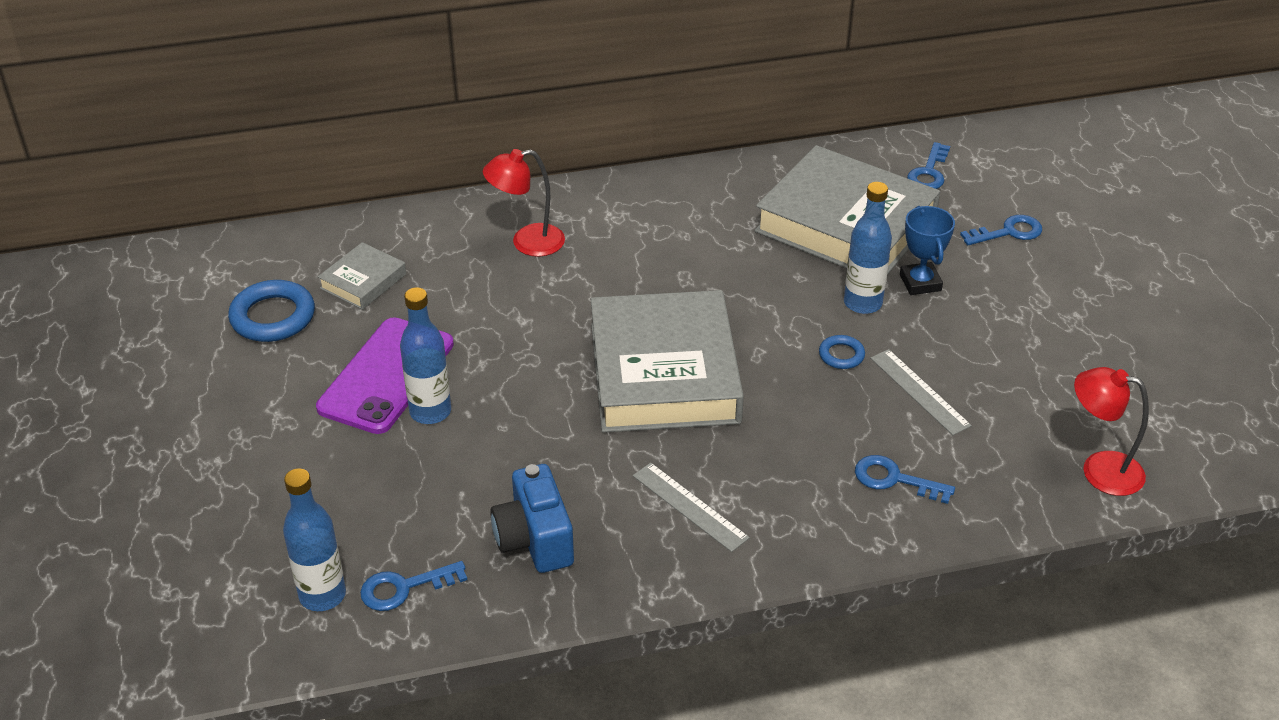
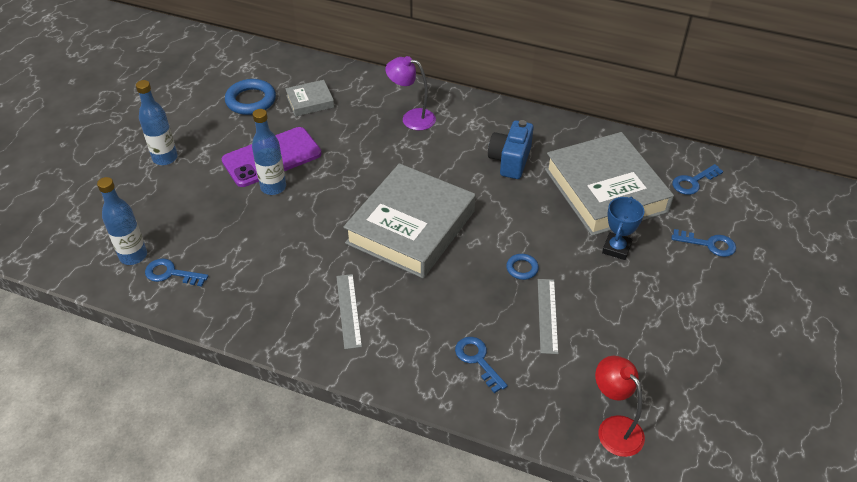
camera: 35 degrees right, 5 degrees up
red lamp [483,149,565,257] -> purple lamp [385,56,436,130]
blue camera [490,464,574,573] -> blue camera moved to [488,120,534,179]
blue bottle [844,182,892,314] -> blue bottle moved to [136,80,178,165]

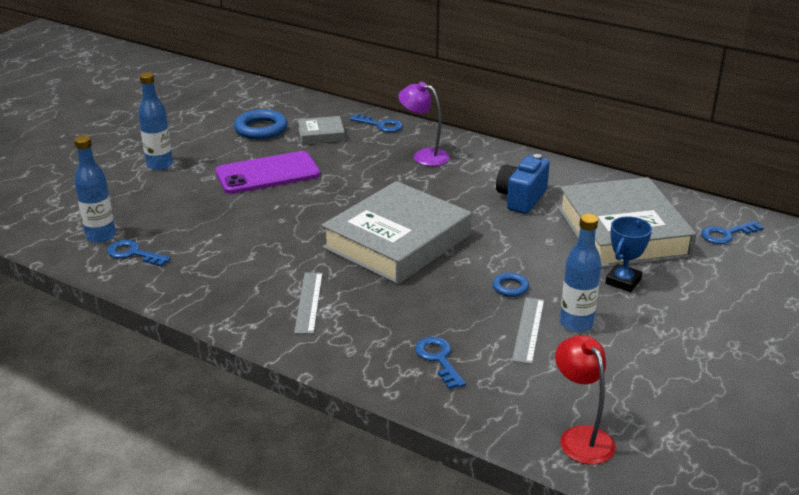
camera: 10 degrees right, 15 degrees down
blue bottle [252,109,286,195] -> blue bottle moved to [560,214,602,332]
blue key [671,229,736,257] -> blue key moved to [350,114,403,132]

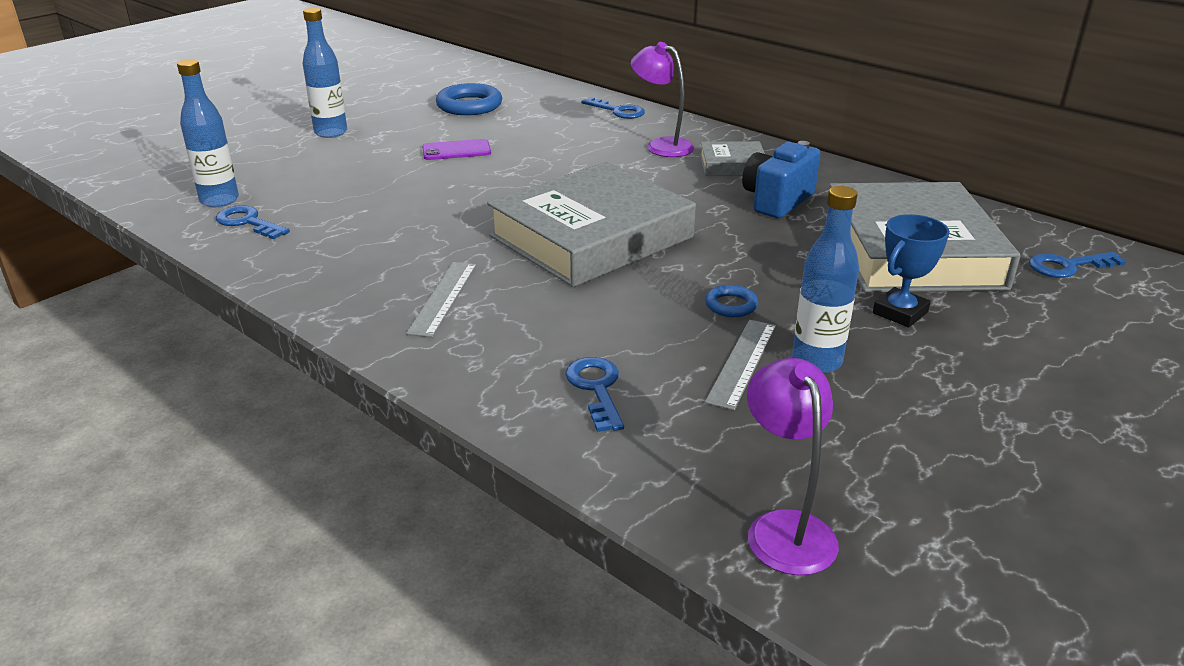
camera: 10 degrees right, 0 degrees up
purple phone [215,151,320,194] -> purple phone [422,139,491,160], size x0.53
grey book [298,116,345,145] -> grey book moved to [700,141,765,176]
red lamp [555,335,616,465] -> purple lamp [747,358,839,576]

